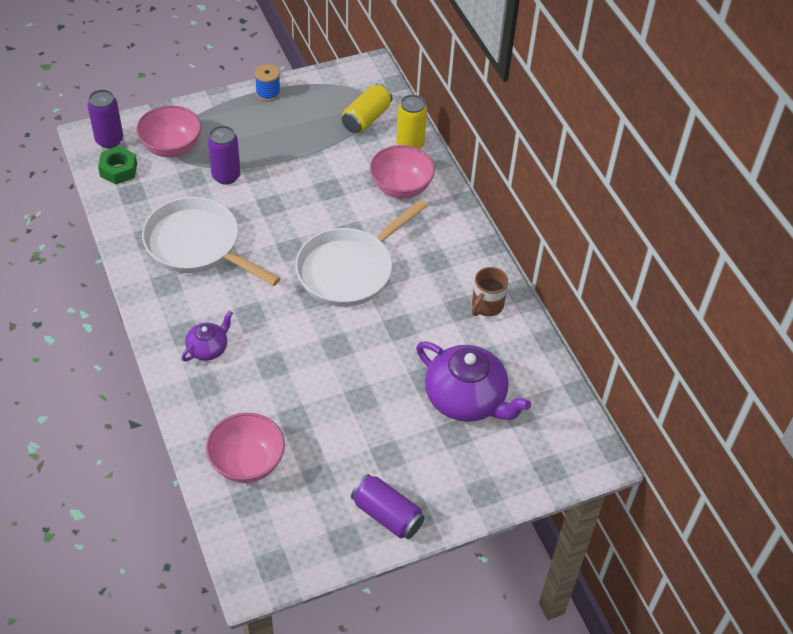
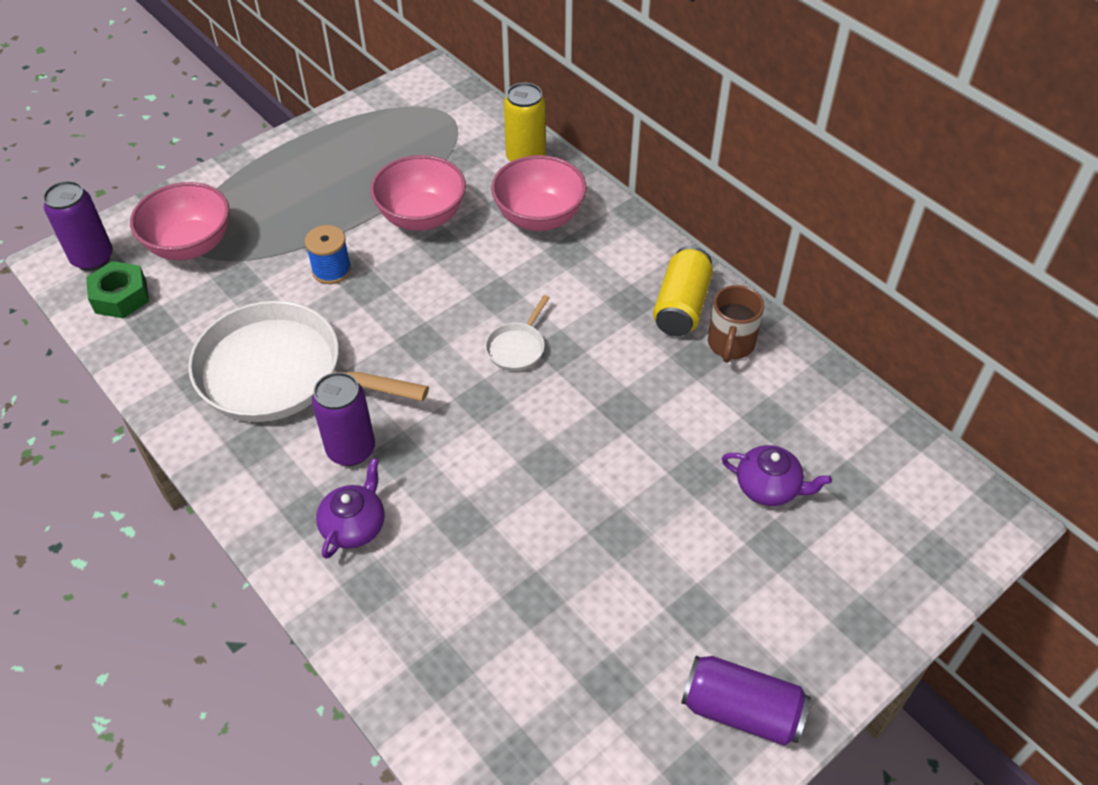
camera: 15 degrees left, 0 degrees up
pink bowl [206,413,285,483] -> pink bowl moved to [370,155,466,231]
purple can [208,126,241,185] -> purple can moved to [312,372,375,466]
blue spool [255,64,281,101] -> blue spool moved to [305,225,351,284]
white pan [295,200,427,307] -> white pan [485,295,549,371], size x0.41
yellow can [342,83,393,133] -> yellow can moved to [653,246,713,336]
purple teapot [416,341,531,422] -> purple teapot [722,445,832,506], size x0.51

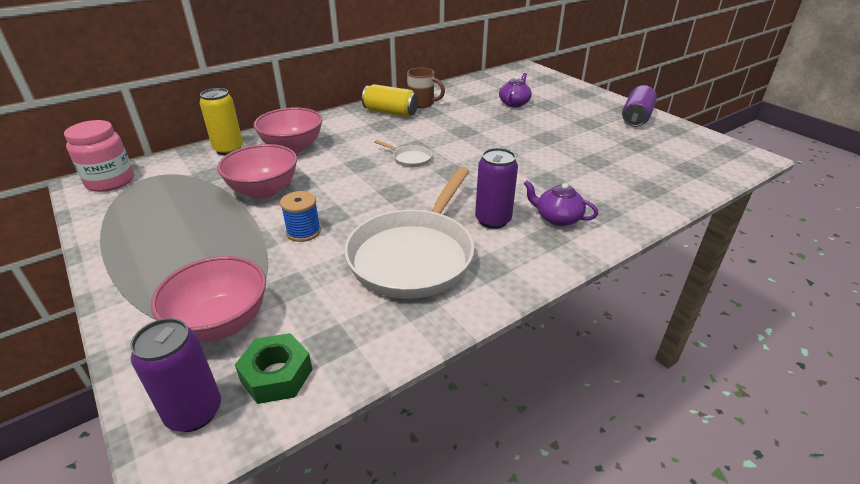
camera: 85 degrees left, 15 degrees down
none -> pink jar [64,120,134,192]

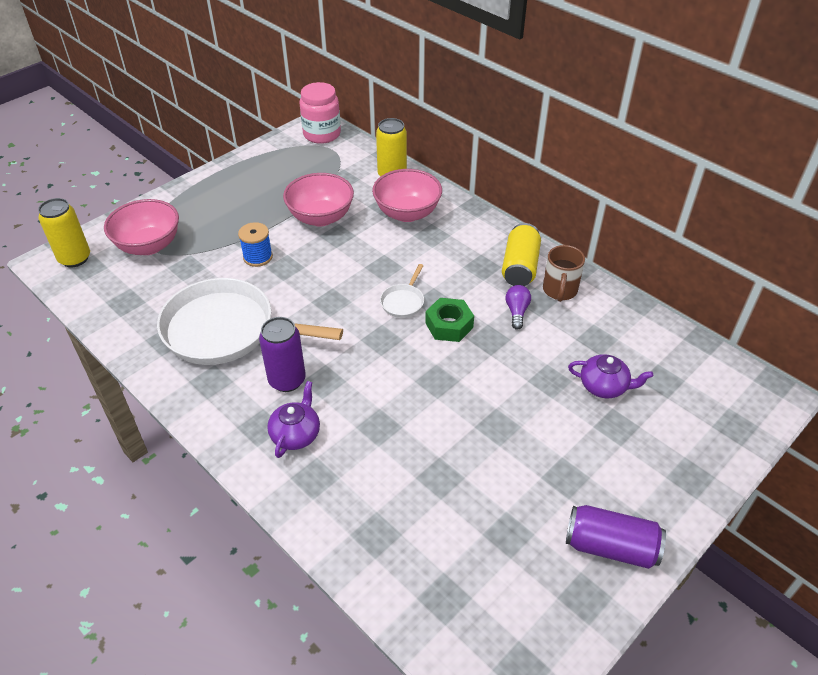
camera: 80 degrees right, 10 degrees up
purple can [130,318,221,432] -> yellow can [38,198,90,267]
green nut [235,333,313,404] -> green nut moved to [425,298,474,342]
none -> purple light bulb [505,285,531,330]

